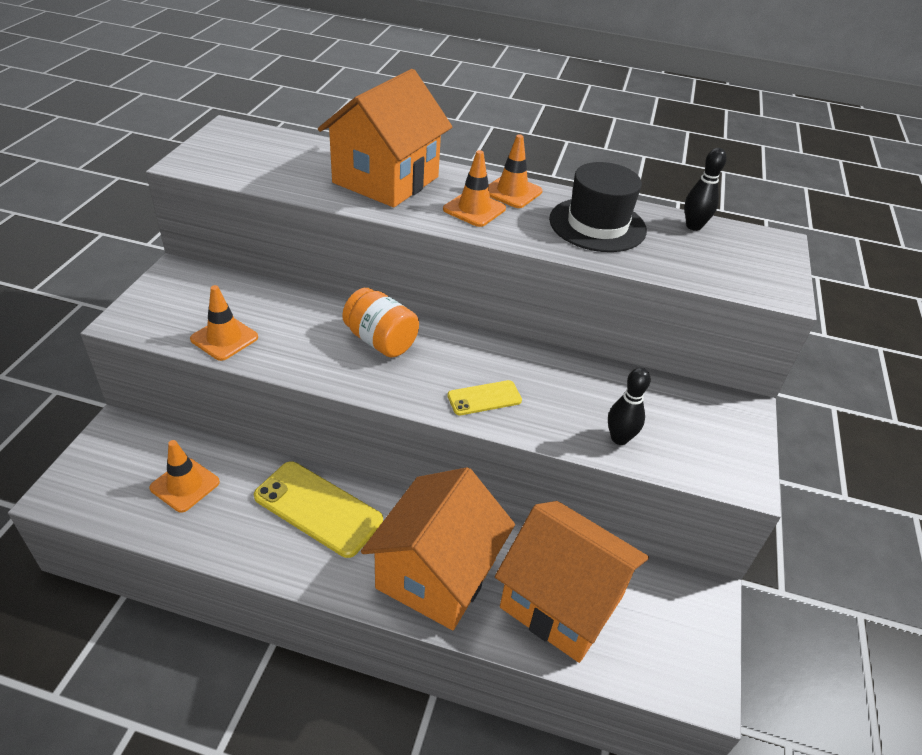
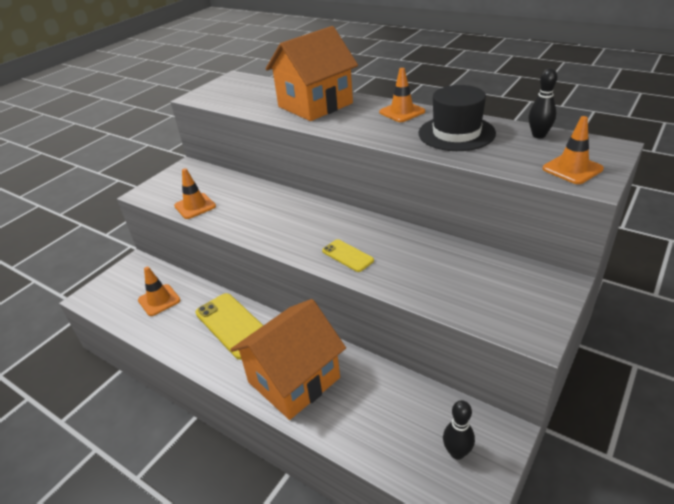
camera: 25 degrees right, 5 degrees down
orange jar [342,288,419,358] -> none
orange traffic cone [443,150,506,227] -> orange traffic cone moved to [543,116,604,184]
yellow phone [447,380,522,415] -> yellow phone turned 45 degrees clockwise [322,239,374,272]
orange house [495,501,649,663] -> none
black bowling pin [608,368,651,445] -> black bowling pin moved to [443,400,475,460]

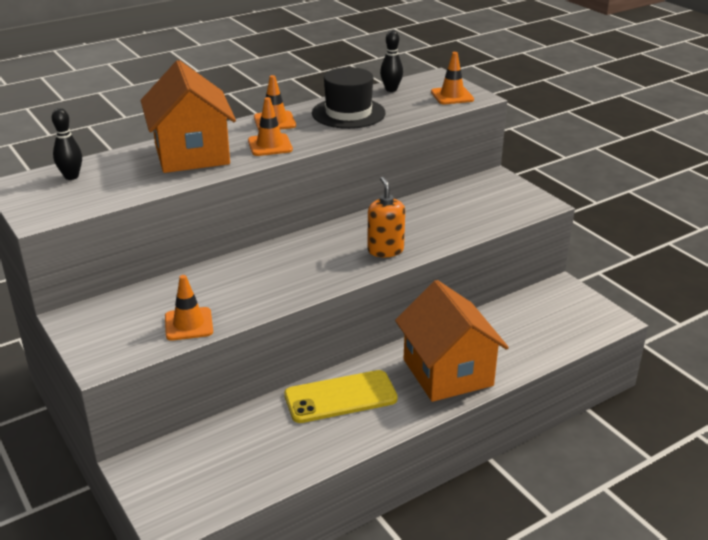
camera: 70 degrees left, 5 degrees down
orange traffic cone [138,267,180,316] -> orange traffic cone moved to [248,97,293,156]
yellow phone [322,239,374,272] -> orange soap dispenser [367,177,405,257]
black bowling pin [443,400,475,460] -> black bowling pin moved to [52,108,82,180]

